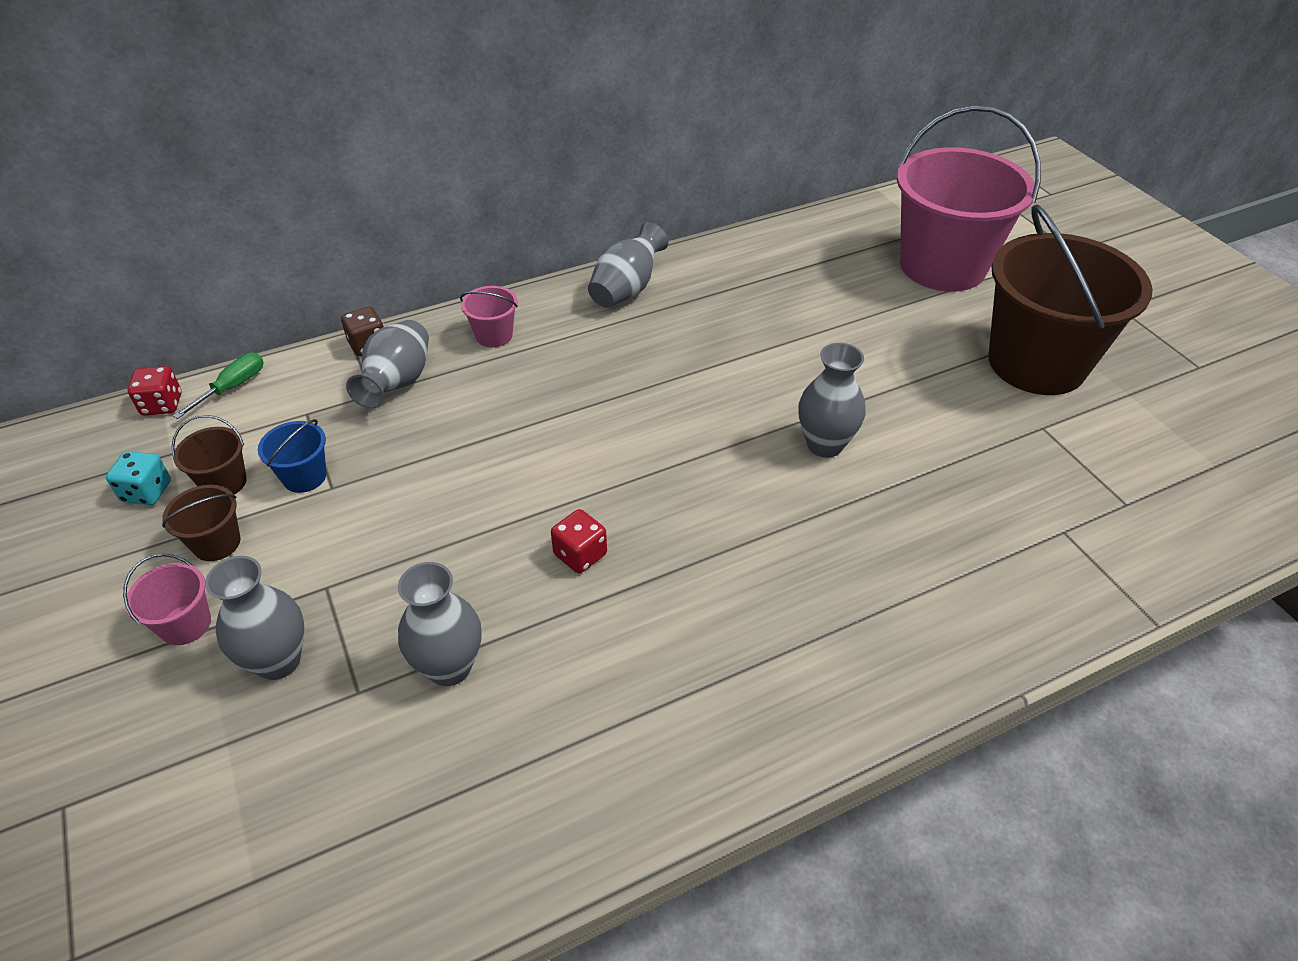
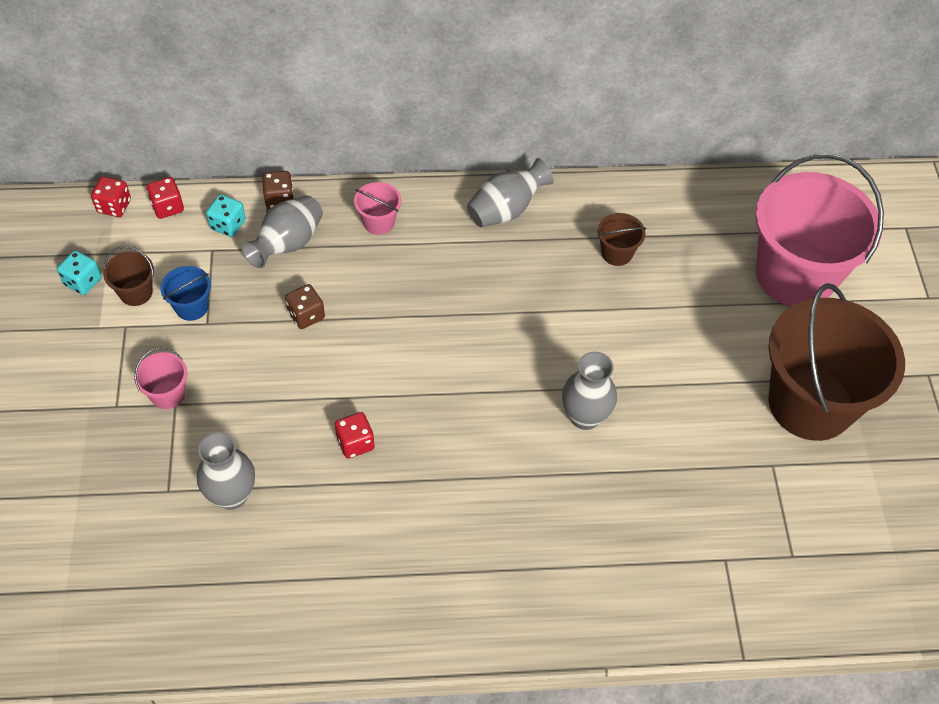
camera: 20 degrees right, 10 degrees up
pink bucket [123,554,211,645] -> pink bucket moved to [134,347,187,409]
brown bucket [162,485,240,561] -> brown bucket moved to [597,213,646,266]
green screwdriver [173,352,264,419] -> red dice [146,177,184,219]
grey vase [205,556,304,680] -> none
none -> turquoise dice [206,194,246,237]
none -> brown dice [285,284,325,329]

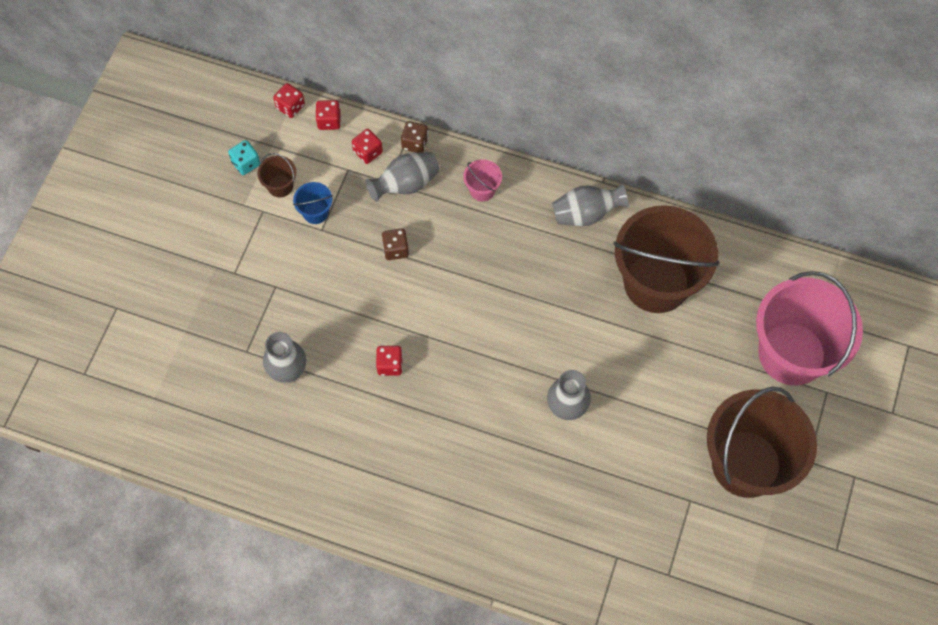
camera: 25 degrees right, 10 degrees up
pink bucket [134,347,187,409] -> none
turquoise dice [206,194,246,237] -> red dice [352,129,383,164]
brown bucket [597,213,646,266] -> brown bucket [613,205,719,313], size x2.50

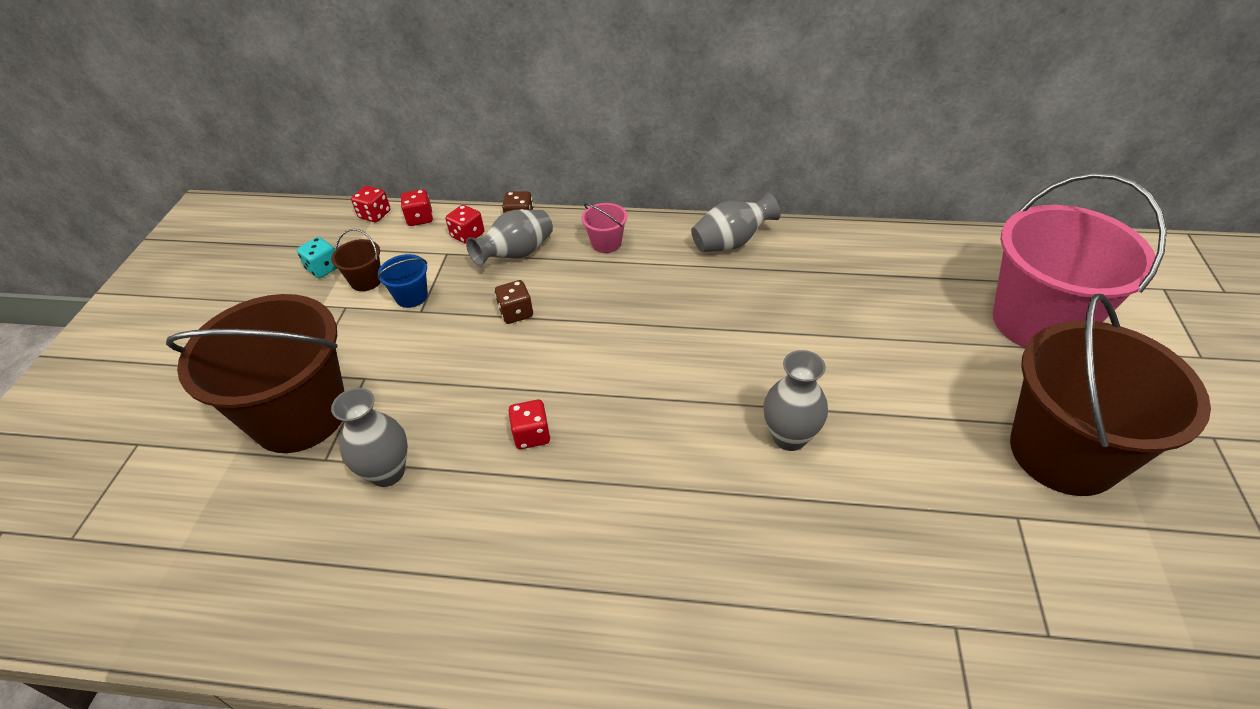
camera: 10 degrees left, 20 degrees down
brown bucket [613,205,719,313] -> brown bucket moved to [166,294,344,453]

